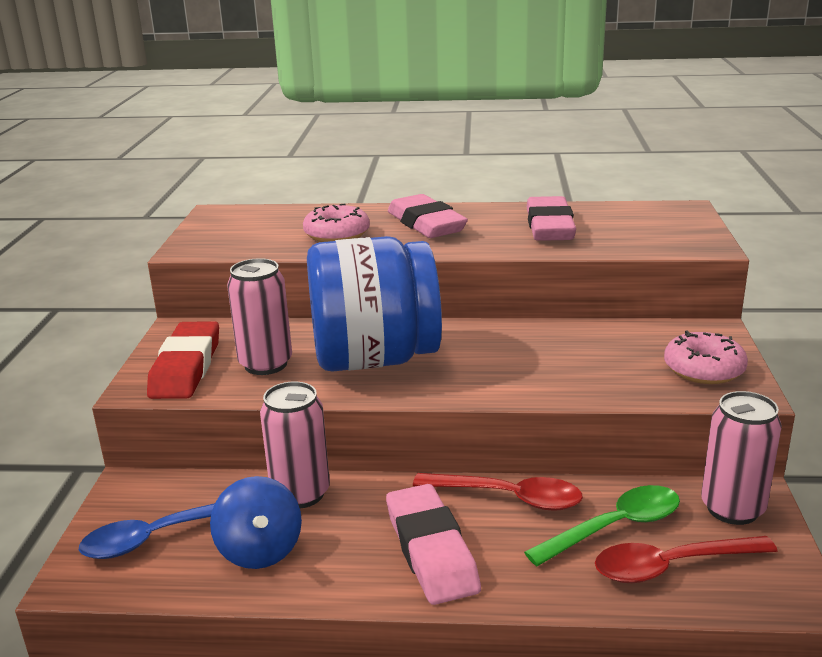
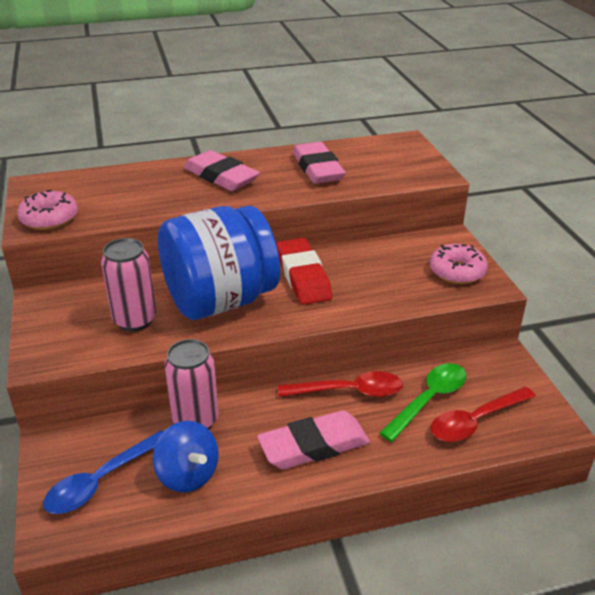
camera: 20 degrees left, 10 degrees up
red eraser [147,321,219,399] -> red eraser moved to [276,238,332,305]
pink donut [303,204,370,242] -> pink donut moved to [17,190,78,230]
pink eraser [386,484,481,605] -> pink eraser turned 75 degrees counterclockwise [257,410,370,469]
pink can [701,391,782,525] -> none

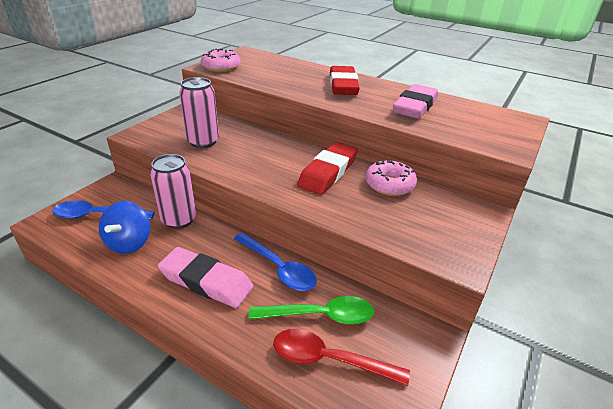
camera: 45 degrees right, 0 degrees up
blue jar [157,206,280,320] -> none
pink eraser [184,150,260,191] -> red eraser [330,66,360,95]
red spoon [278,371,403,397] -> blue spoon [234,233,317,291]
pink donut [430,244,488,284] -> pink donut moved to [365,159,417,196]

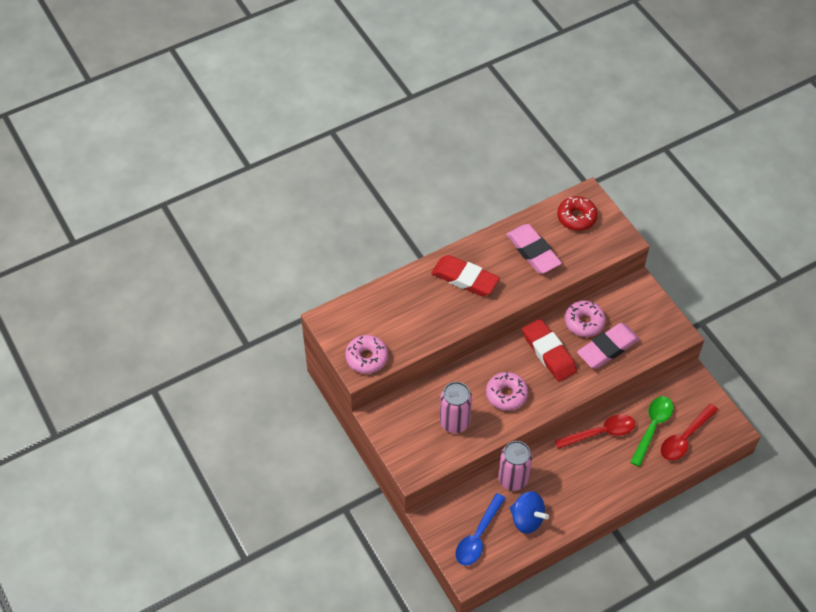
camera: 60 degrees left, 20 degrees up
pink eraser [158,247,254,308] -> pink eraser moved to [577,323,640,369]
blue spoon [234,233,317,291] -> red spoon [555,414,635,449]
none -> pink donut [486,372,528,411]
none -> red donut [557,196,598,231]

